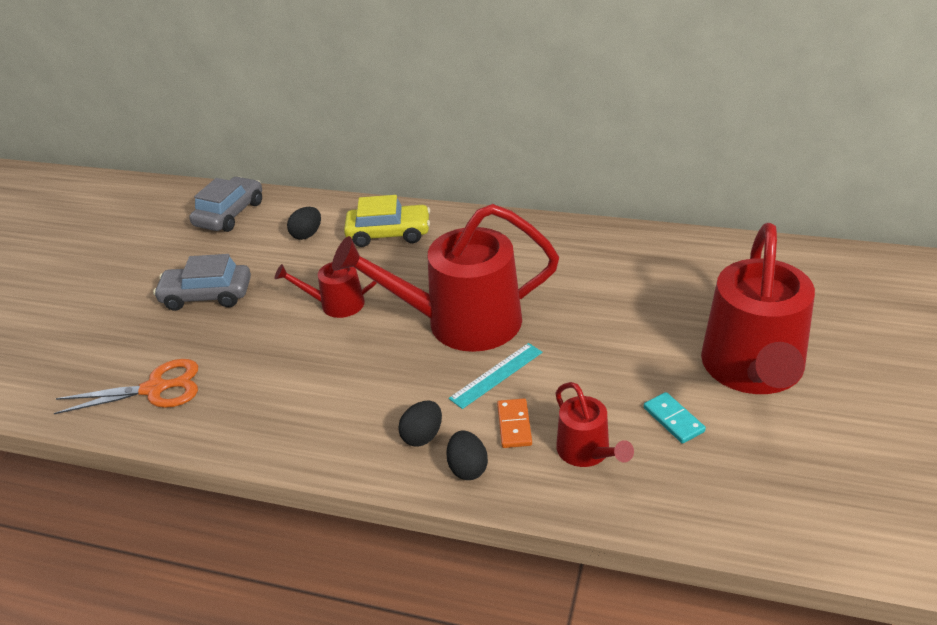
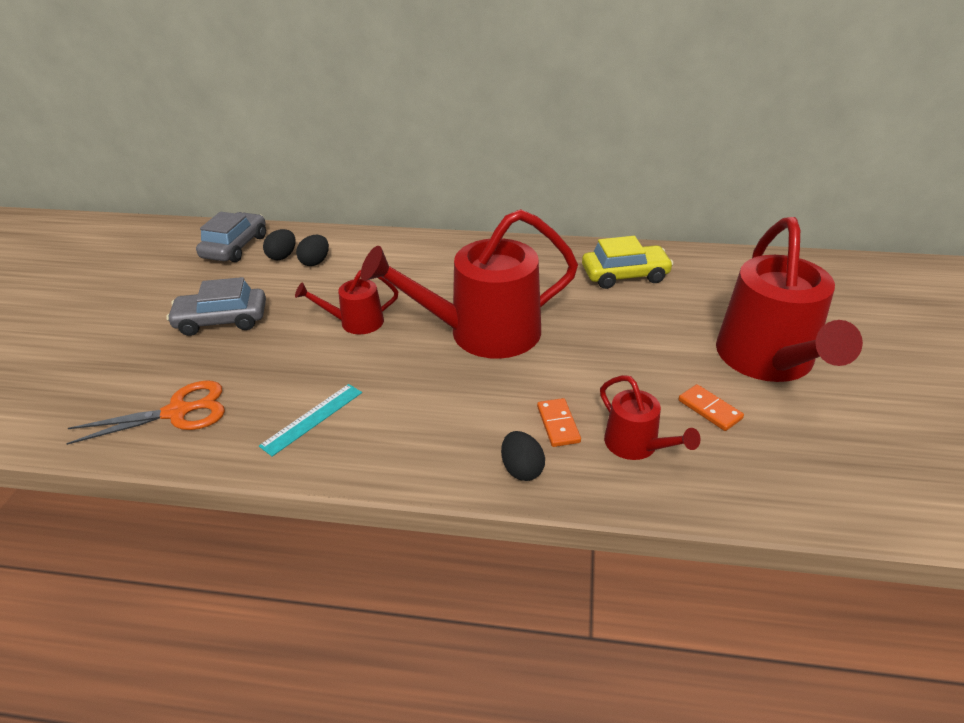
camera: 10 degrees left, 0 degrees up
yellow car [344,195,430,247] -> yellow car moved to [582,236,673,289]
black egg [398,401,442,446] -> black egg moved to [263,229,296,260]
turquoise ruler [449,343,542,409] -> turquoise ruler moved to [259,384,362,456]
turquoise domino [644,392,706,444] -> orange domino [678,384,744,431]

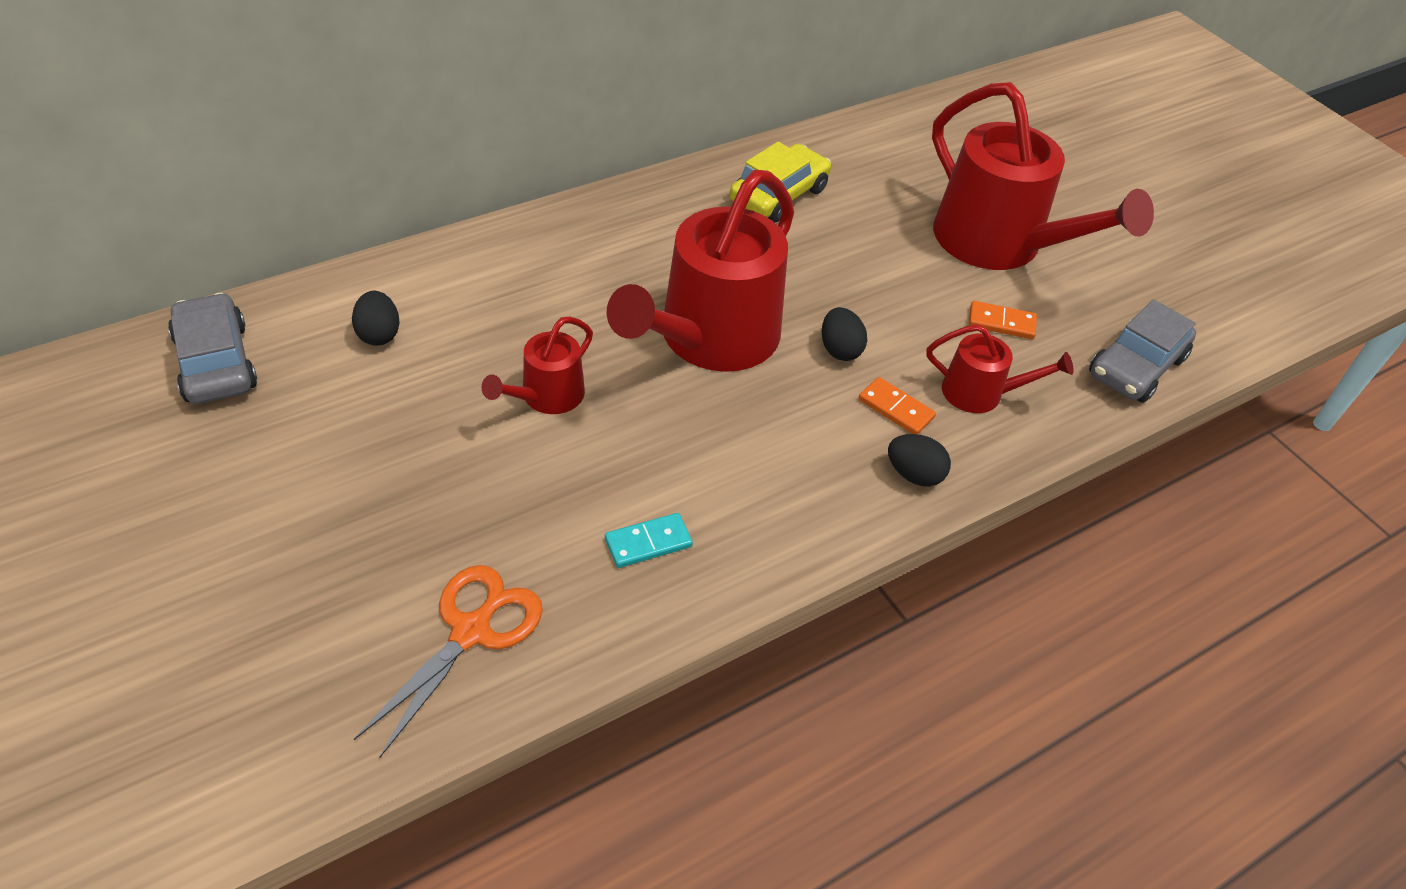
camera: 45 degrees left, 10 degrees up
grey car [166,277,266,336] -> grey car moved to [1089,299,1196,403]
turquoise ruler [259,384,362,456] -> turquoise domino [605,513,693,568]
black egg [263,229,296,260] -> black egg moved to [821,307,867,361]

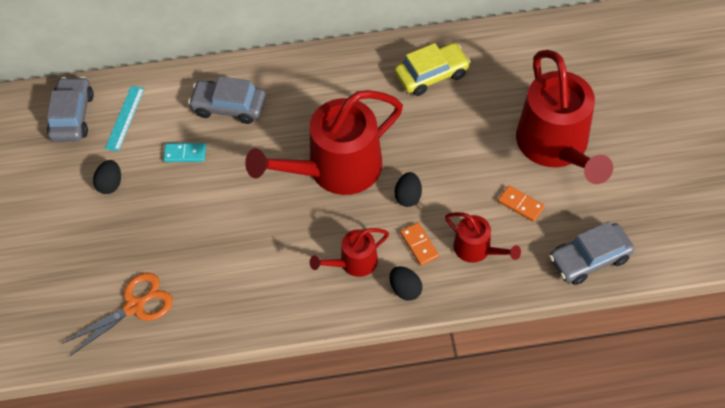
camera: 30 degrees right, 10 degrees up
black egg [352,291,400,346] -> black egg moved to [93,160,121,194]
red watering can [481,317,593,414] -> red watering can moved to [310,228,389,277]
turquoise domino [605,513,693,568] -> turquoise domino moved to [163,143,206,162]
none -> turquoise ruler [105,86,145,152]
none -> grey car [188,76,266,124]

